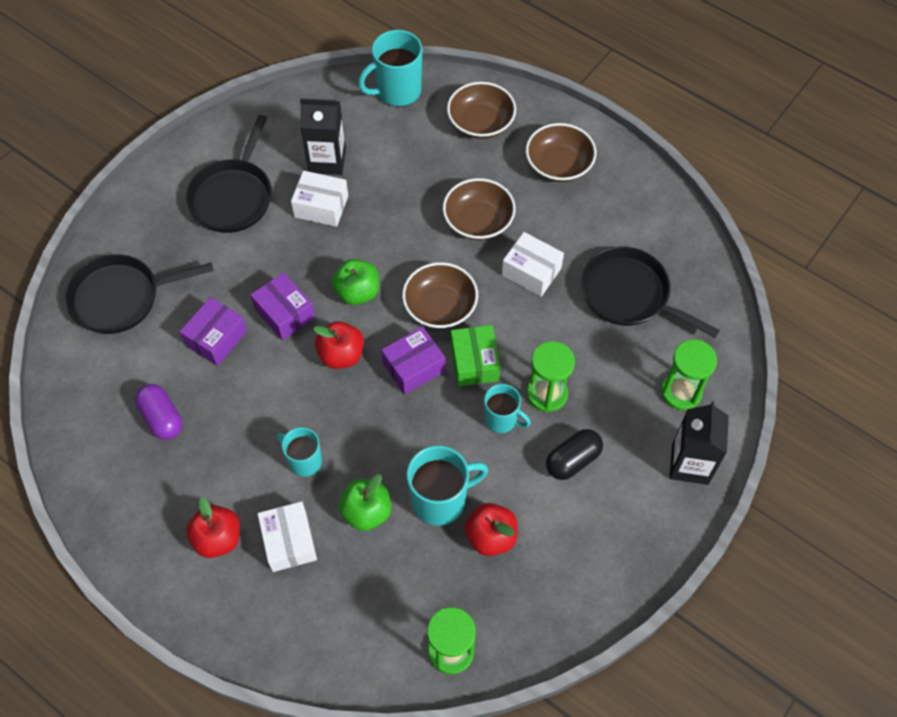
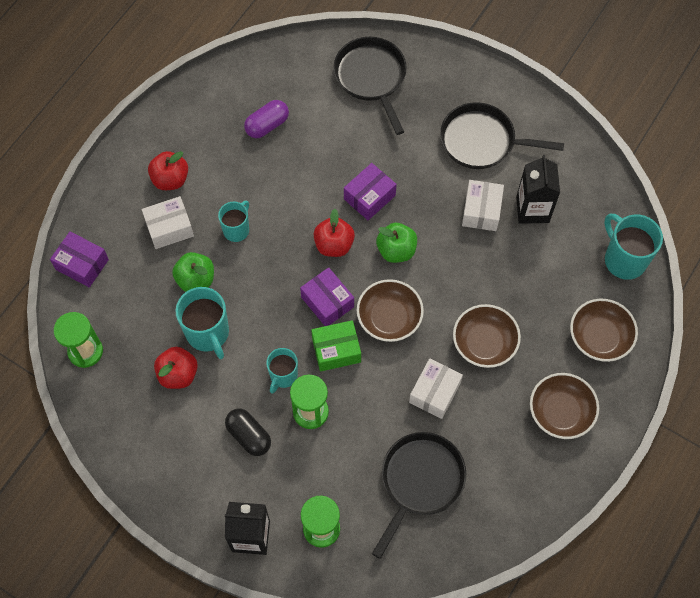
camera: 85 degrees right, 5 degrees up
purple box [180,297,247,366] -> purple box moved to [50,231,109,287]

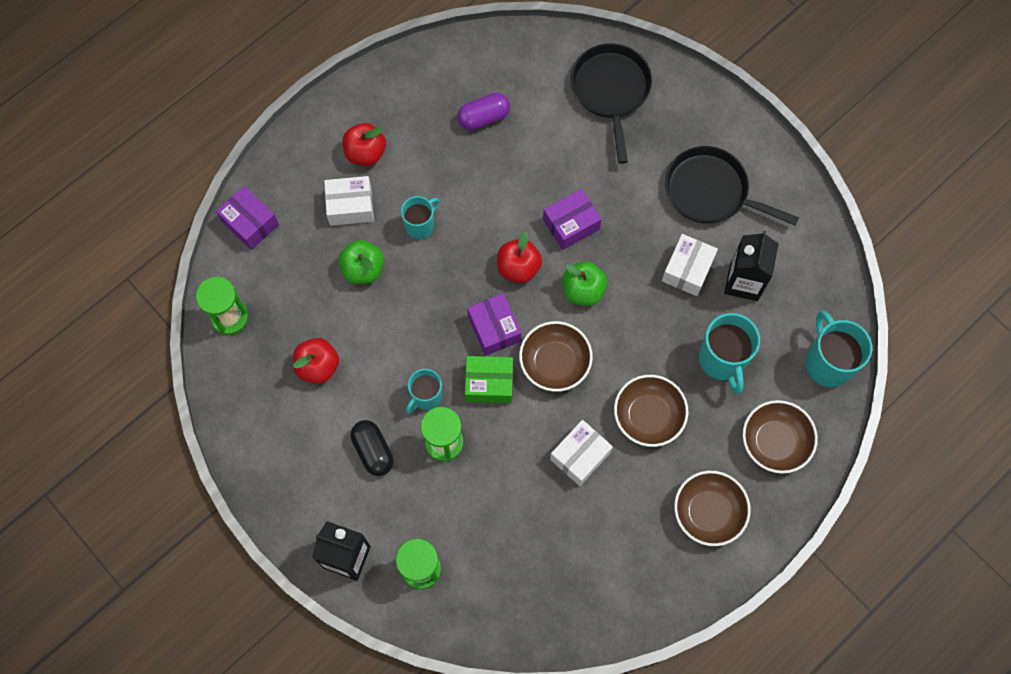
camera: 15 degrees right, 5 degrees up
turquoise mug [175,287,229,359] -> turquoise mug moved to [699,313,760,394]
black pan [372,432,466,559] -> none

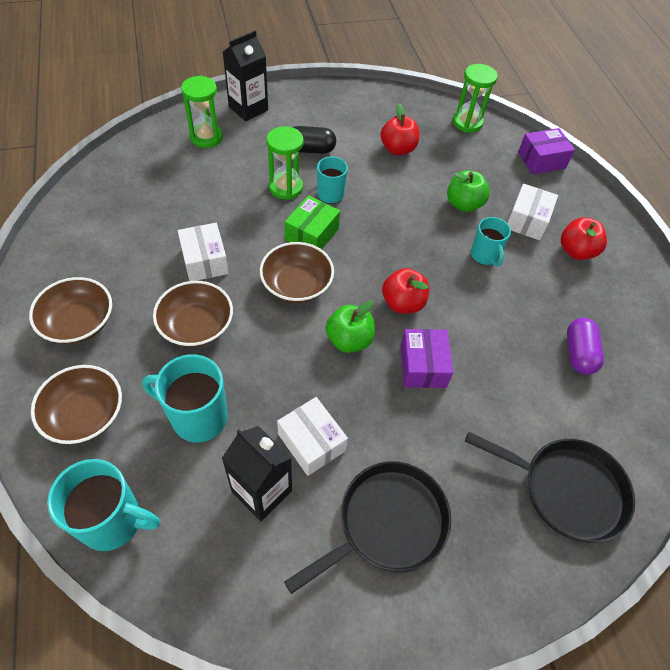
camera: 115 degrees right, 15 degrees down
purple box [467,293,521,356] -> none

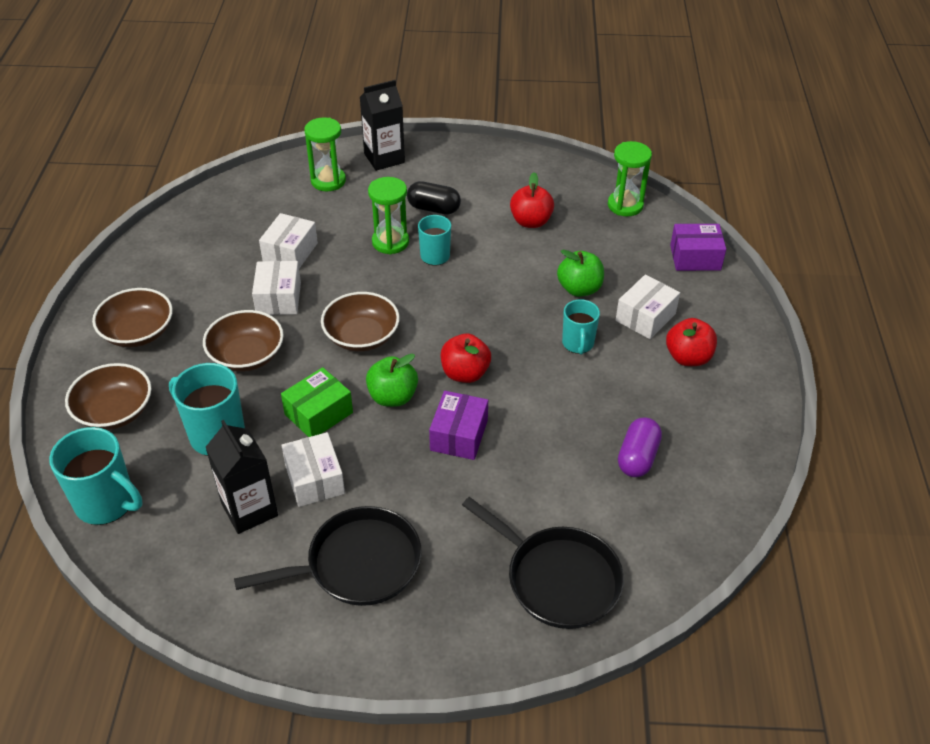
camera: 20 degrees right, 10 degrees down
green box [284,195,340,249] -> green box moved to [281,367,353,437]
none -> white box [259,213,318,268]

